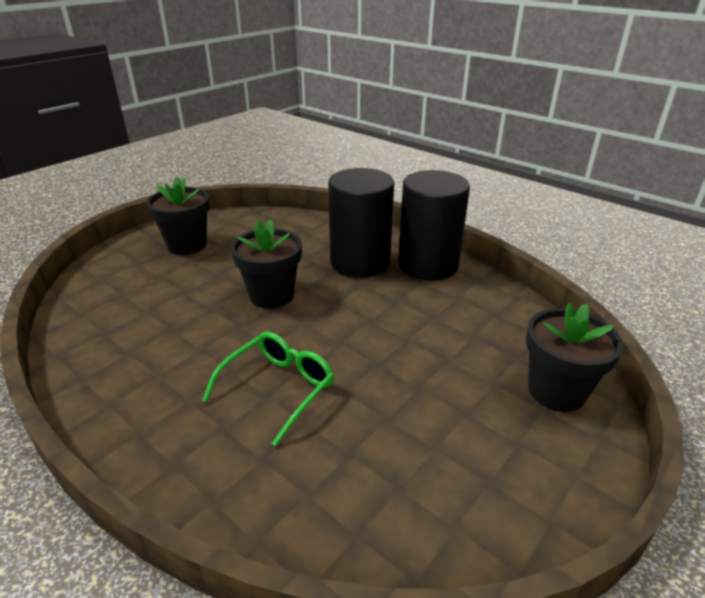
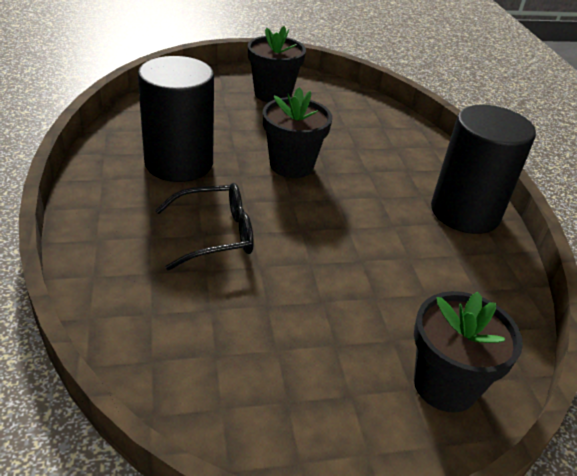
camera: 35 degrees right, 5 degrees up
green glasses [202,332,334,446] -> black glasses [155,183,254,271]
black cylinder [328,168,394,278] -> black cylinder moved to [138,56,214,182]

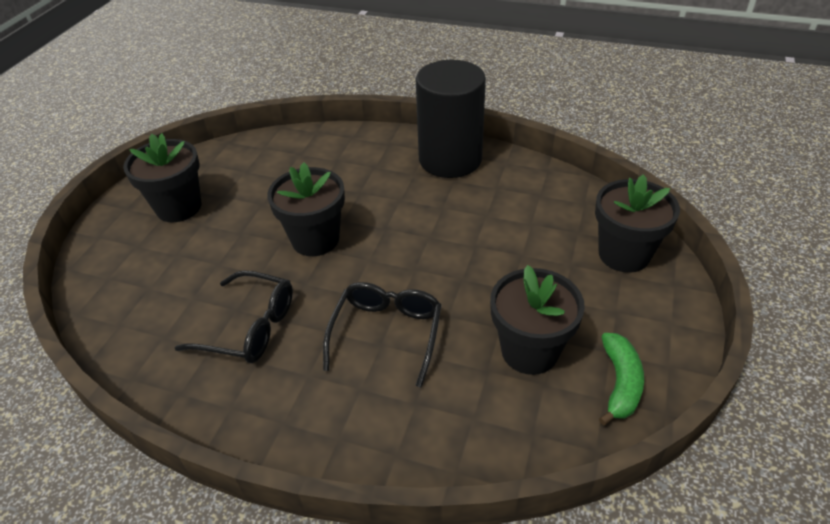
camera: 55 degrees left, 5 degrees up
black cylinder [138,56,214,182] -> black glasses [175,270,293,363]
none -> black flower pot [490,265,585,375]
none -> green banana [599,333,644,425]

